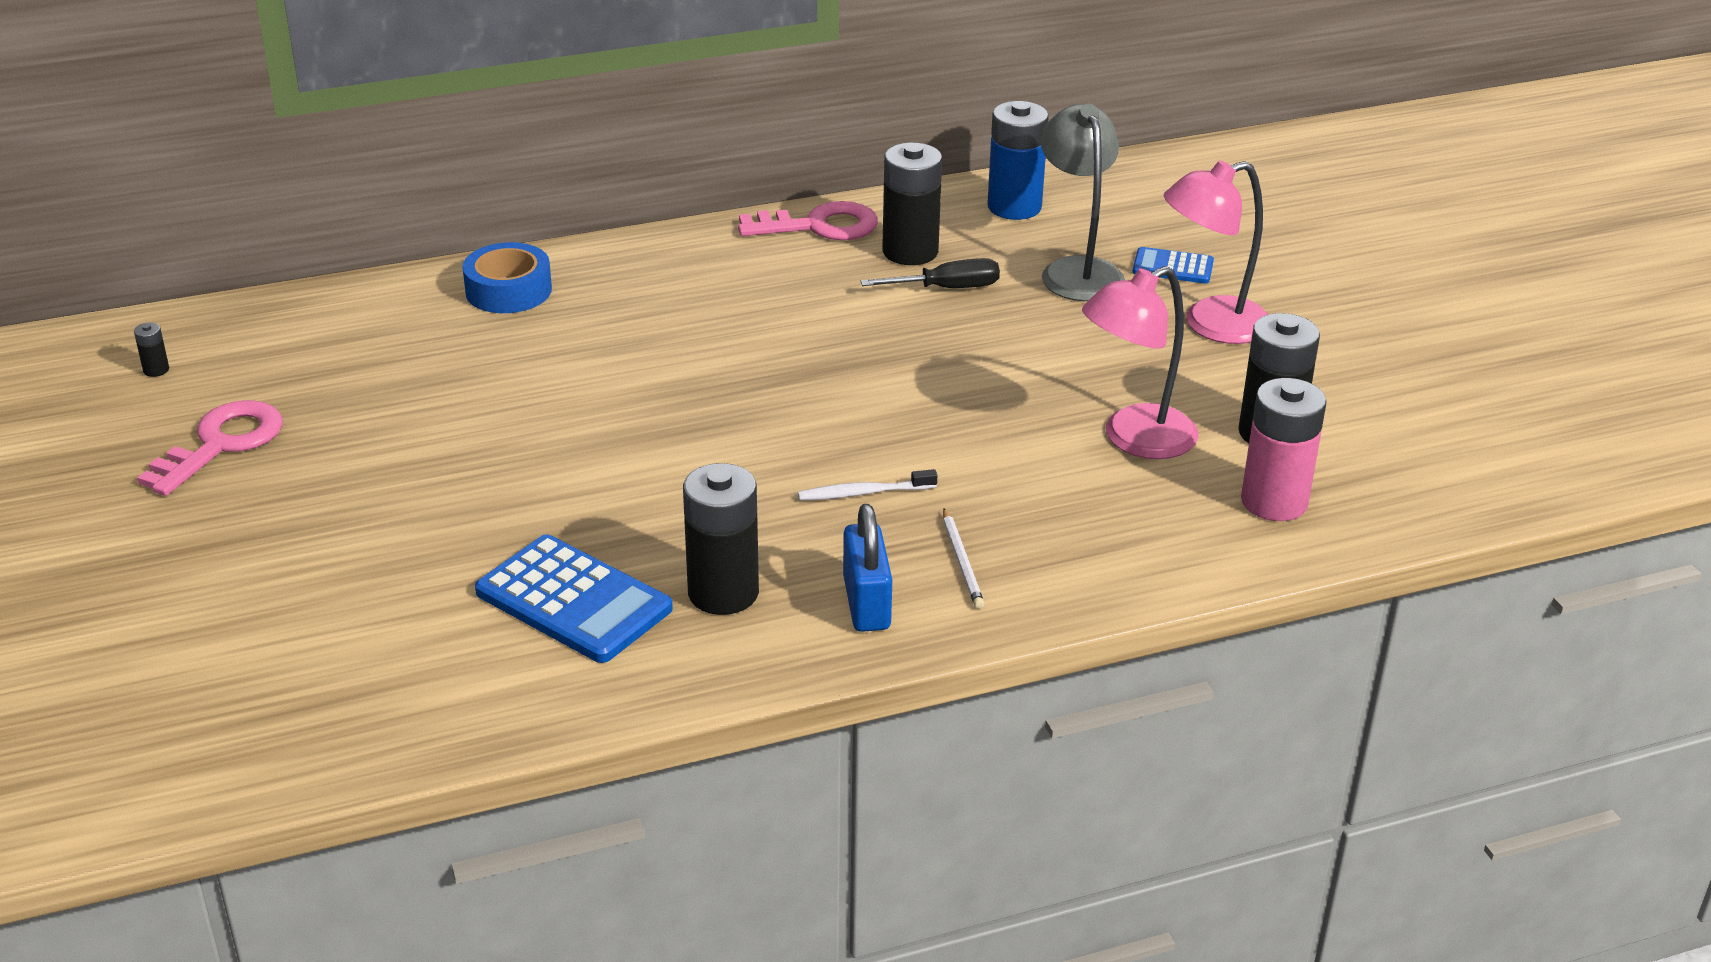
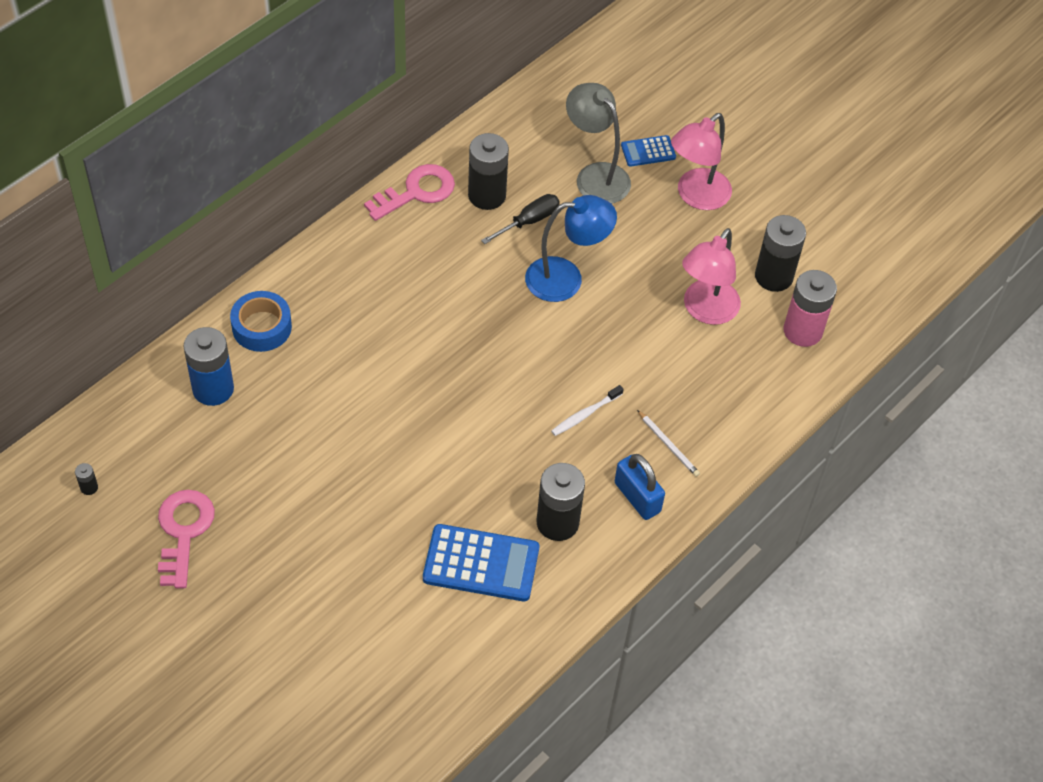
camera: 30 degrees left, 20 degrees up
blue battery [987,101,1049,220] -> blue battery moved to [183,327,234,406]
none -> blue lamp [525,195,617,302]

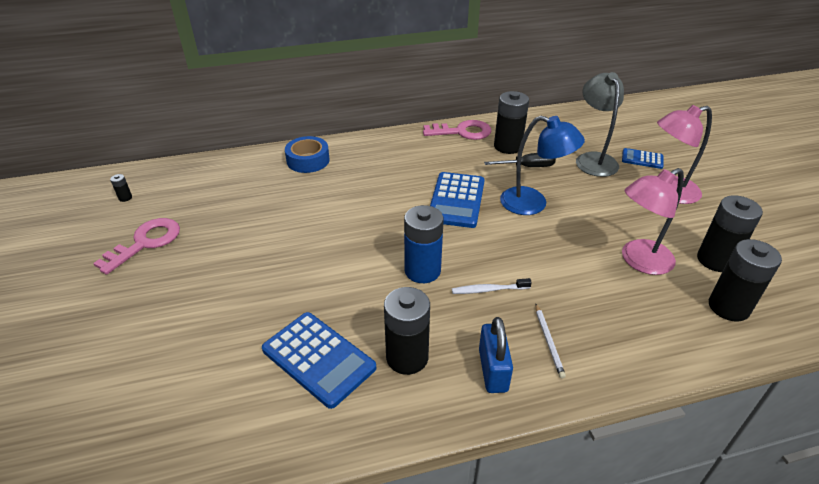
camera: 35 degrees right, 15 degrees down
blue battery [183,327,234,406] -> blue battery moved to [404,205,444,283]
pink battery [784,270,837,347] -> black battery [709,239,782,322]
none -> blue calculator [430,172,485,228]

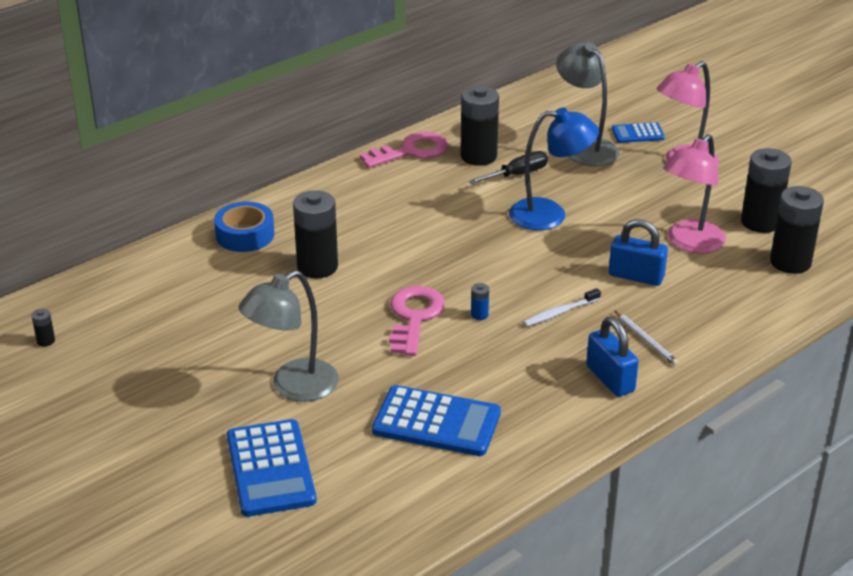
camera: 25 degrees left, 5 degrees down
pink key [93,218,180,275] -> pink key moved to [389,286,445,356]
black battery [384,287,430,375] -> black battery moved to [293,190,338,278]
blue battery [404,205,444,283] -> blue battery [471,283,489,320], size x0.41
blue calculator [430,172,485,228] -> blue calculator moved to [227,419,317,517]
none -> grey lamp [239,270,339,402]
none -> blue padlock [609,219,668,286]

